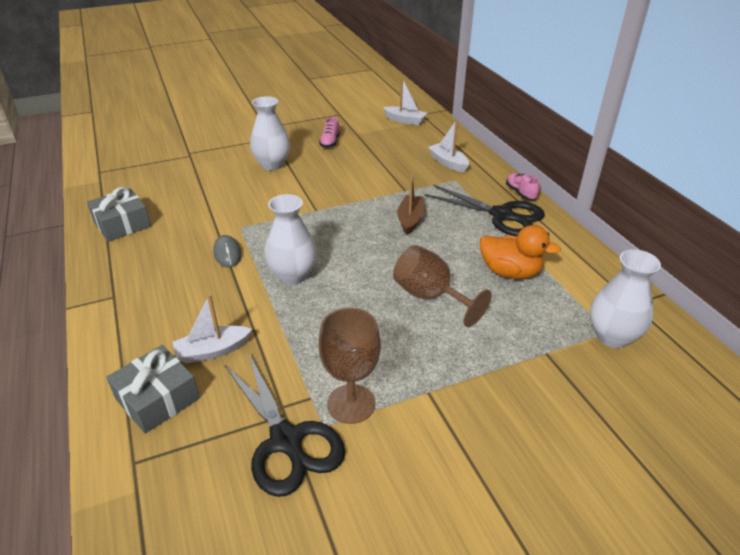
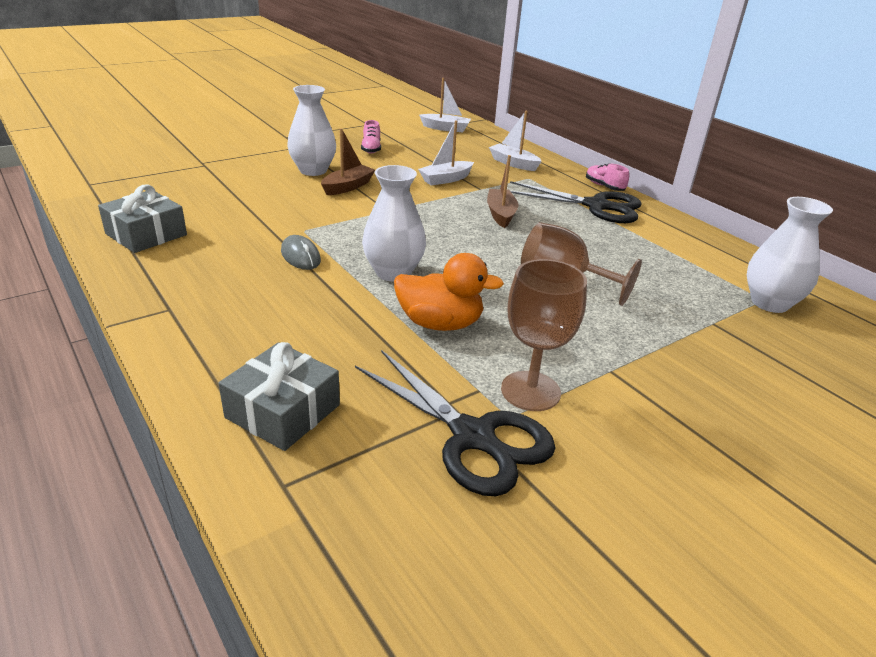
camera: 15 degrees left, 5 degrees down
white boat [173,294,252,364] -> white boat moved to [418,120,474,185]
orange duck [480,225,561,279] -> orange duck moved to [394,253,504,331]
none -> brown boat [321,128,375,195]

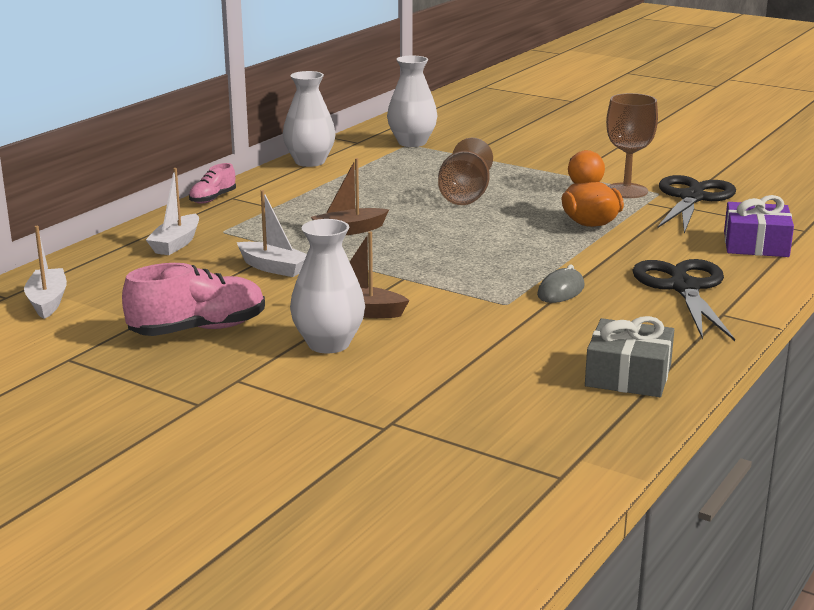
camera: 110 degrees left, 10 degrees down
grey gift [219,342,340,451] -> purple gift [724,195,794,257]
pink shoe [361,120,381,153] -> pink shoe [122,263,265,336], size x1.83
white vase [362,165,426,282] -> white vase moved to [283,71,336,167]
black scissors [510,181,642,223] -> black scissors moved to [632,259,735,341]

